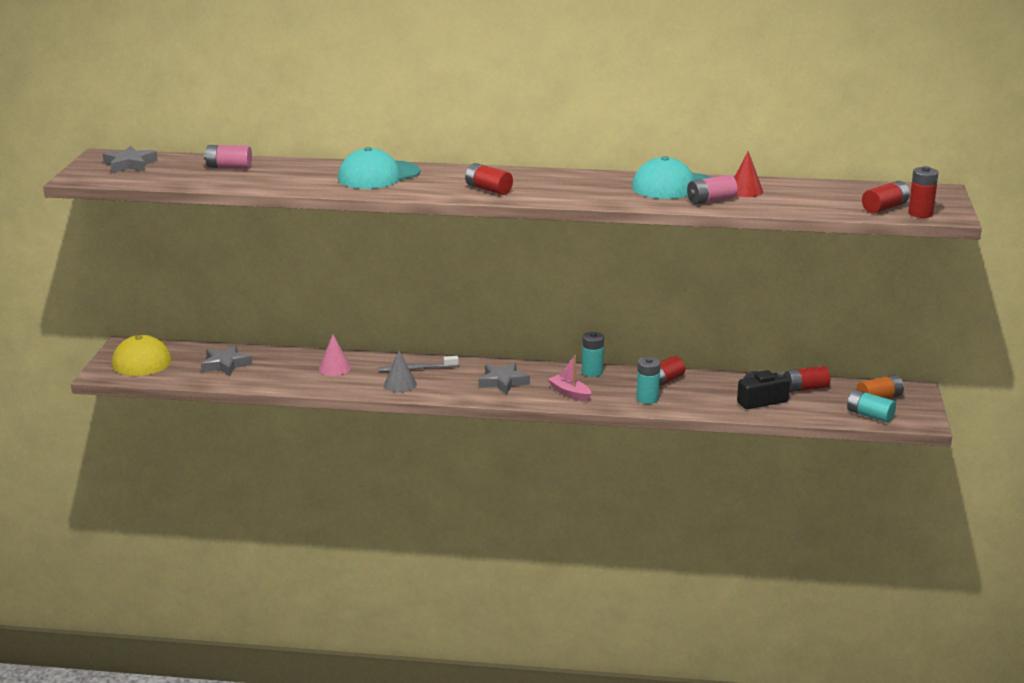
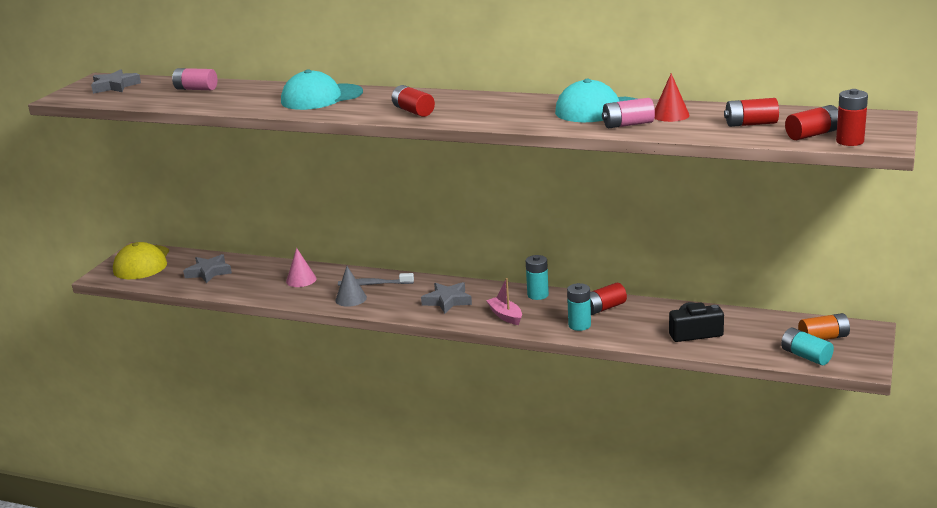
camera: 15 degrees right, 0 degrees up
red battery [784,366,830,392] -> red battery moved to [724,98,779,127]

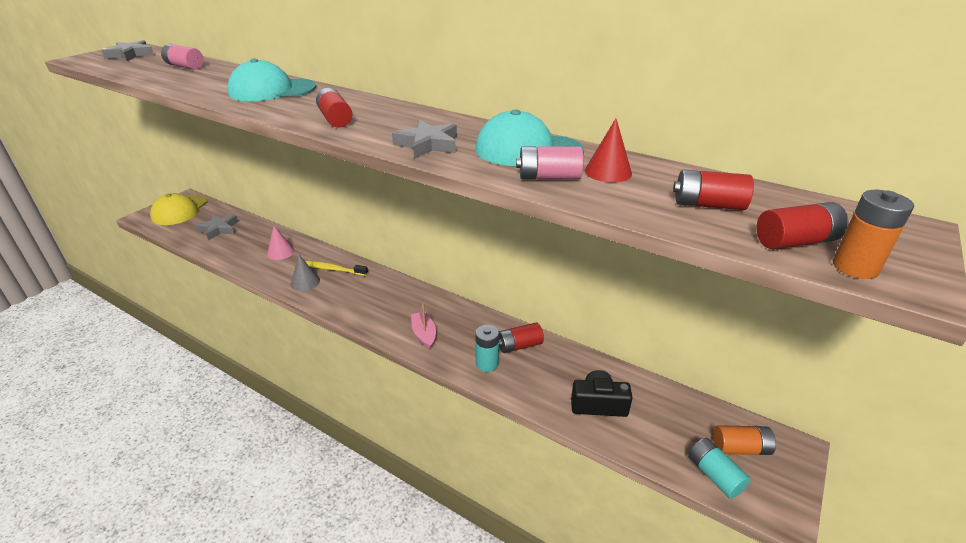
camera: 10 degrees right, 10 degrees up
grey toothbrush [338,273,414,286] -> yellow toothbrush [305,261,368,276]
grey star [421,282,472,314] -> grey star moved to [392,120,457,158]
turquoise battery [526,255,549,300] -> none
red battery [836,89,868,146] -> orange battery [833,190,914,279]

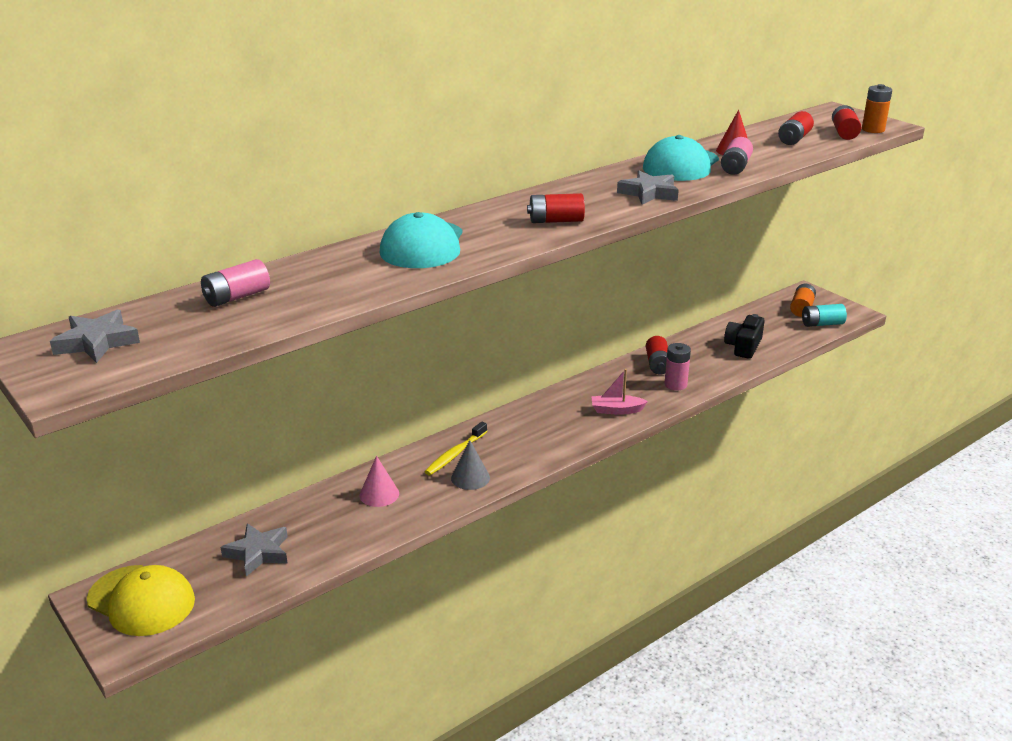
camera: 70 degrees left, 5 degrees down
turquoise battery [475,325,499,372] -> pink battery [664,343,691,390]

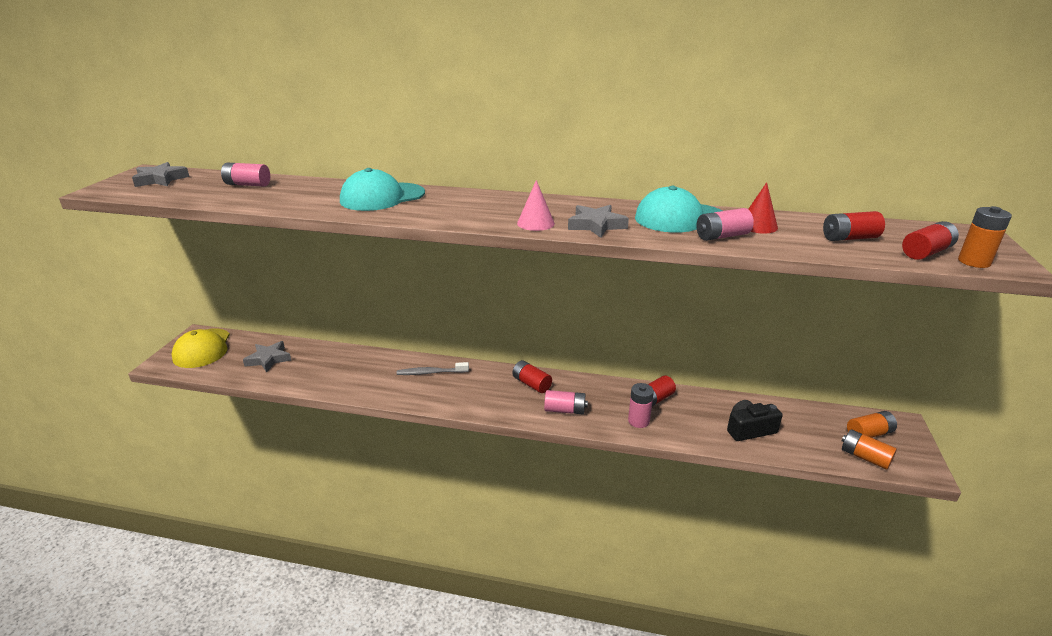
camera: 50 degrees right, 0 degrees up
pink cone [359,456,399,507] -> pink cone moved to [517,180,555,231]
yellow toothbrush [425,422,487,475] -> grey toothbrush [397,362,469,375]
grey cone [451,440,490,490] -> none
red battery [527,193,585,223] -> red battery moved to [512,360,552,393]
pink boat [591,369,648,415] -> pink battery [544,390,588,414]
turquoise battery [802,304,847,327] -> orange battery [842,429,897,470]

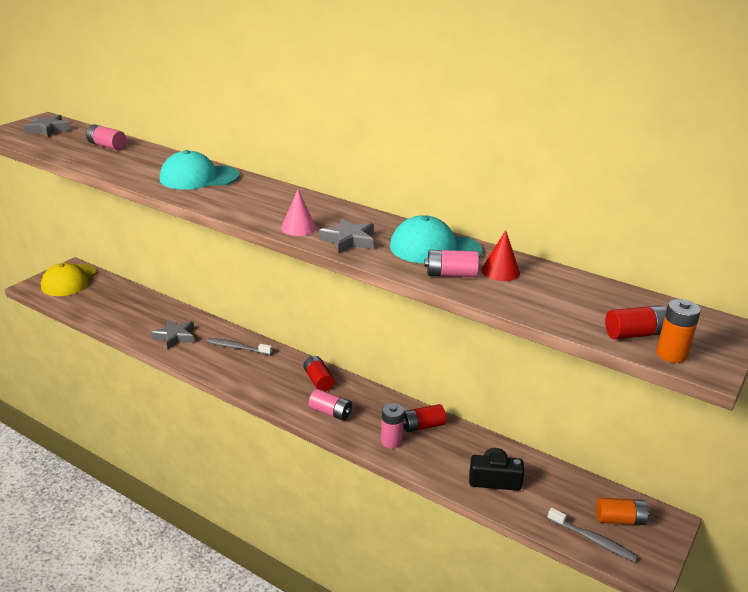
camera: 20 degrees right, 0 degrees up
grey star [243,341,291,373] -> grey star moved to [151,319,194,350]
red battery [823,211,885,241] -> none
orange battery [842,429,897,470] -> grey toothbrush [547,508,638,562]

